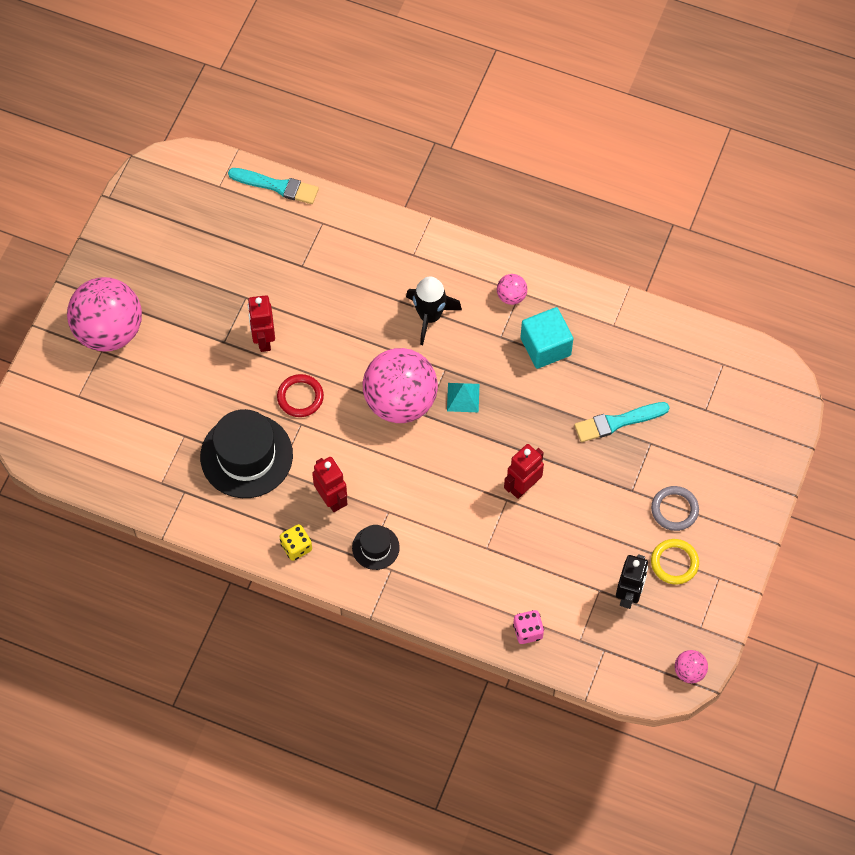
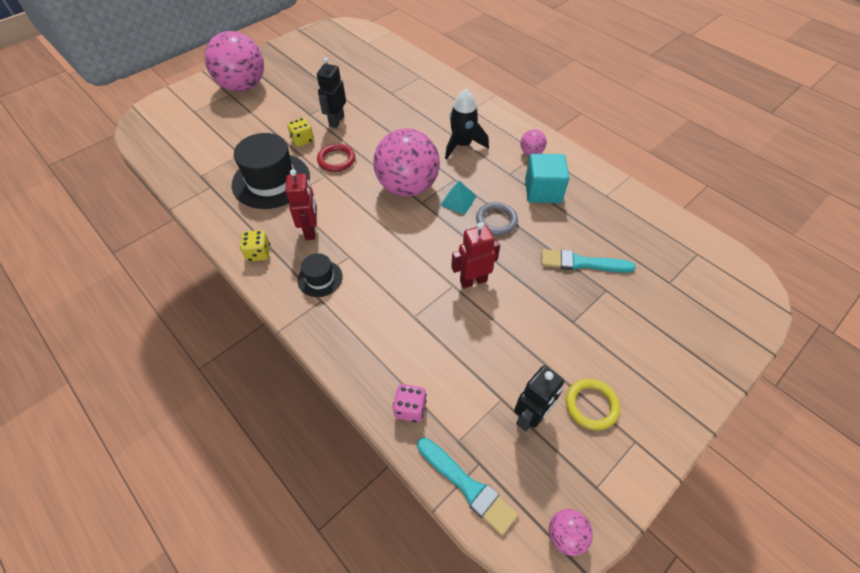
camera: 25 degrees right, 10 degrees down
turquoise brush [228,168,319,204] -> turquoise brush moved to [417,437,518,536]
red robot [248,295,275,352] -> black robot [317,57,346,128]
grey ring [651,486,699,531] -> grey ring moved to [476,202,518,235]
none -> yellow dice [287,118,314,147]

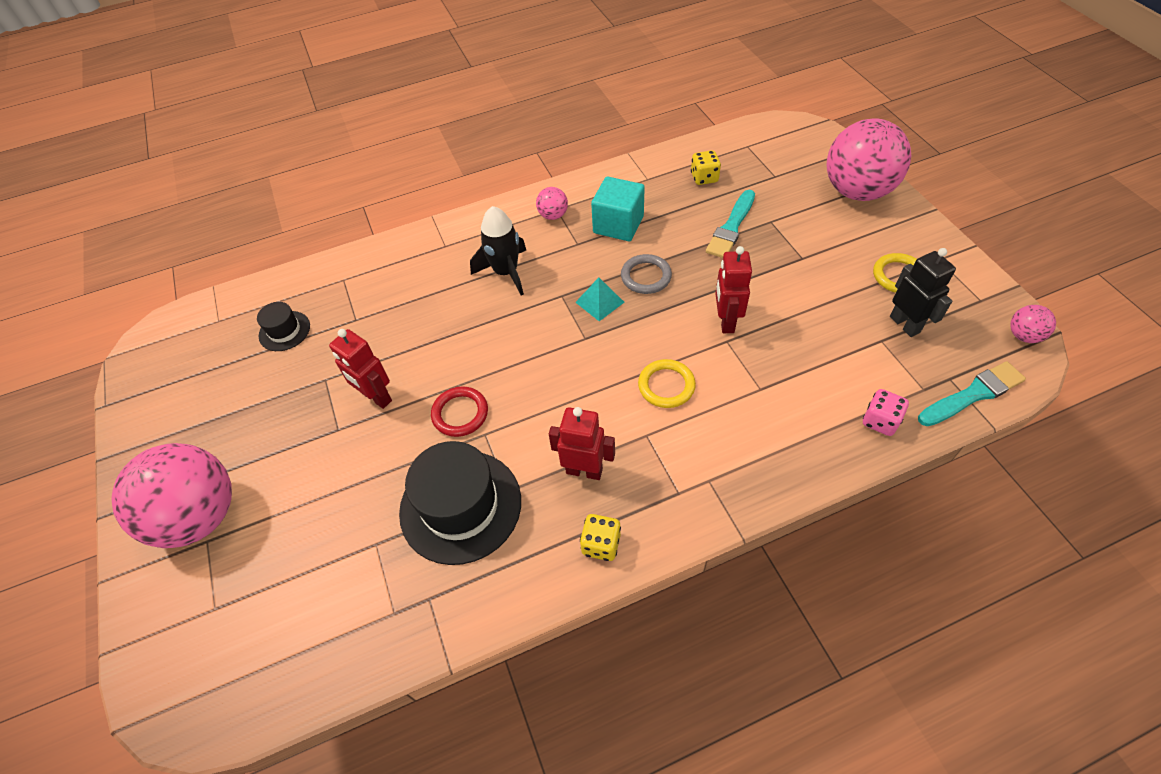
camera: 65 degrees left, 0 degrees up
yellow dice [287,118,314,147] -> yellow dice moved to [691,150,721,185]
black hat [297,253,343,297] -> black hat moved to [257,302,310,351]
black robot [317,57,346,128] -> red robot [329,329,392,409]
pink ball [374,128,440,197] -> pink ball moved to [827,119,911,201]
none -> yellow ring [638,359,696,408]

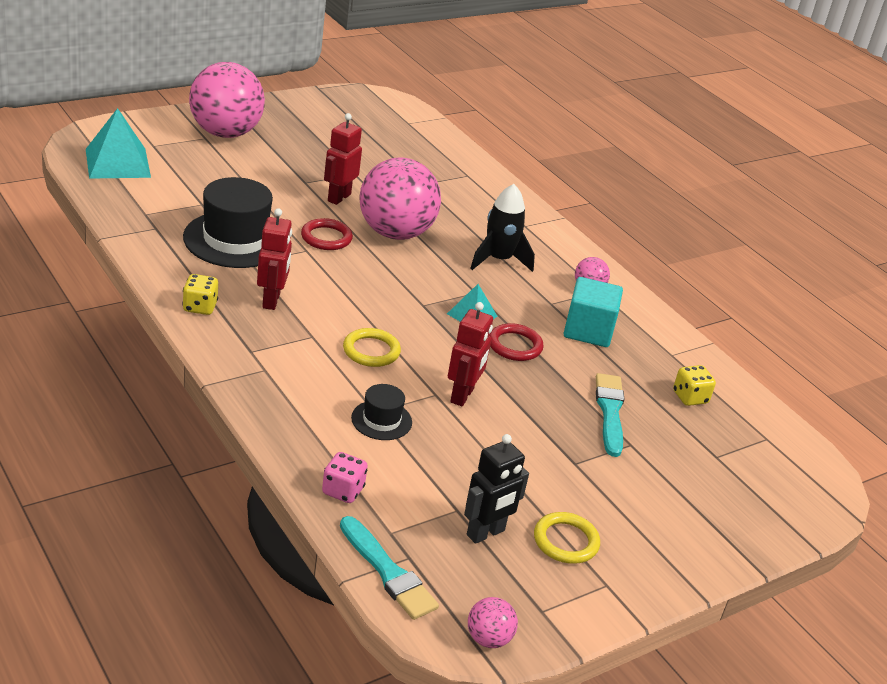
camera: 70 degrees right, 20 degrees down
black hat [257,302,310,351] -> black hat moved to [351,384,412,440]
grey ring [621,254,672,294] -> red ring [490,323,544,361]
turquoise brush [706,190,755,258] -> turquoise brush turned 75 degrees clockwise [596,373,624,457]
red robot [715,246,752,333] -> red robot turned 120 degrees clockwise [448,302,493,406]
pink ball [827,119,911,201] -> pink ball moved to [360,158,441,240]
none -> turquoise pyramid [86,108,151,179]

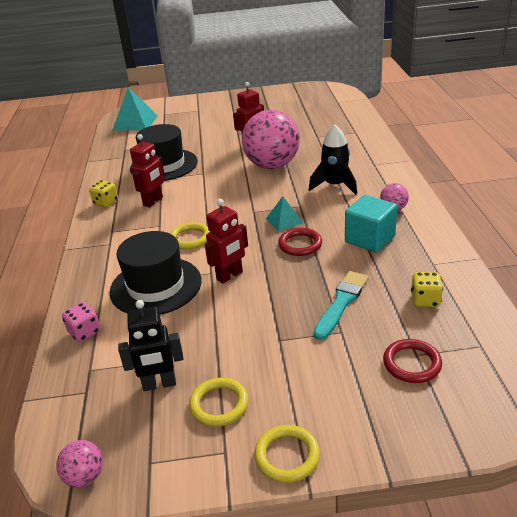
camera: 35 degrees right, 0 degrees up
pink ball [189,62,265,138] -> none
red ring [301,218,353,250] -> red ring moved to [383,339,442,383]
turquoise brush [340,516,439,620] -> none
black hat [351,384,412,440] -> black hat [110,231,202,315], size x1.99
none -> yellow ring [254,425,320,483]

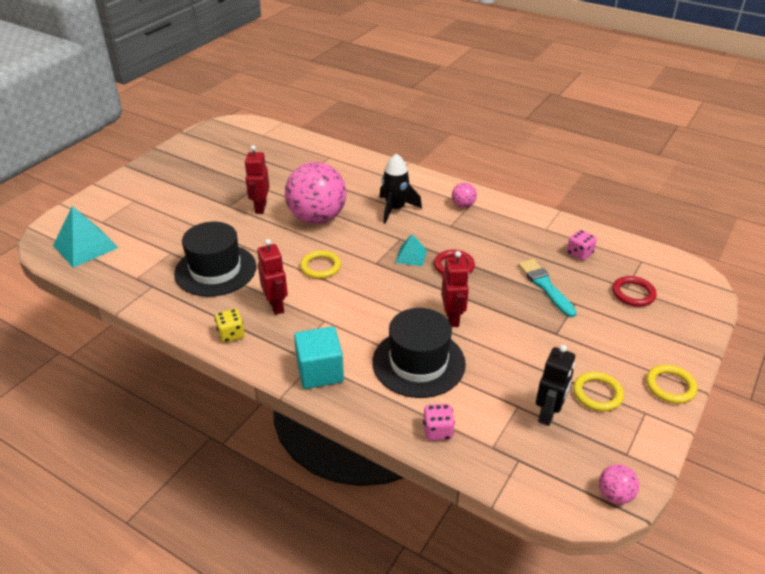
camera: 55 degrees left, 5 degrees up
yellow ring [170,222,210,249] -> yellow ring moved to [300,250,341,279]
turquoise cube [345,195,397,253] -> turquoise cube moved to [294,326,344,389]
yellow dice [411,272,443,307] -> pink dice [567,230,597,261]

